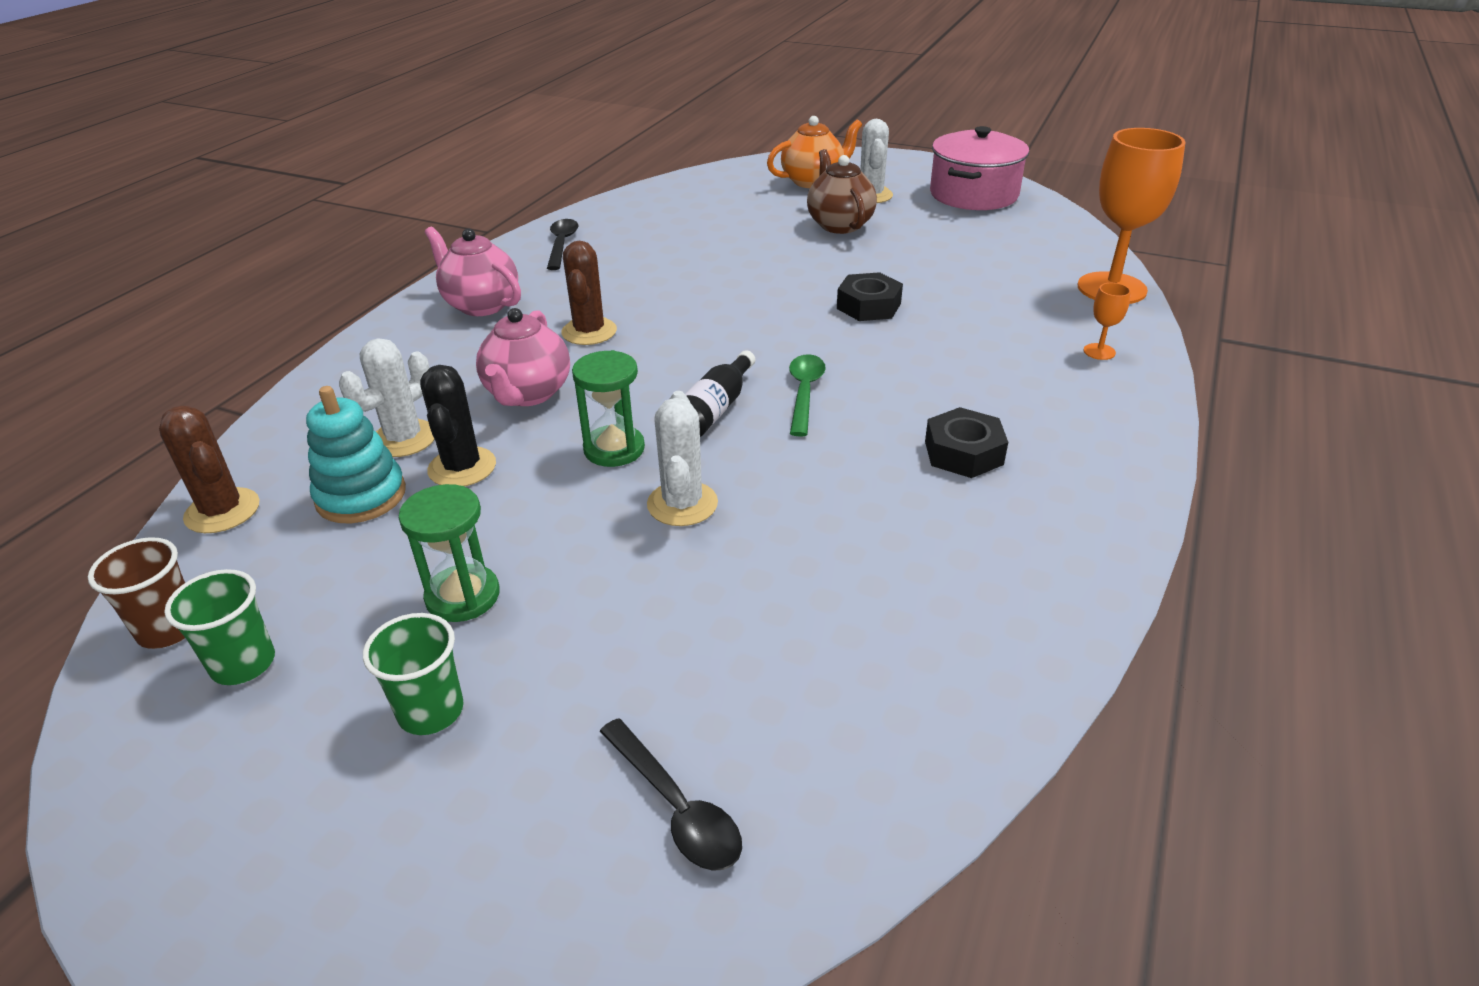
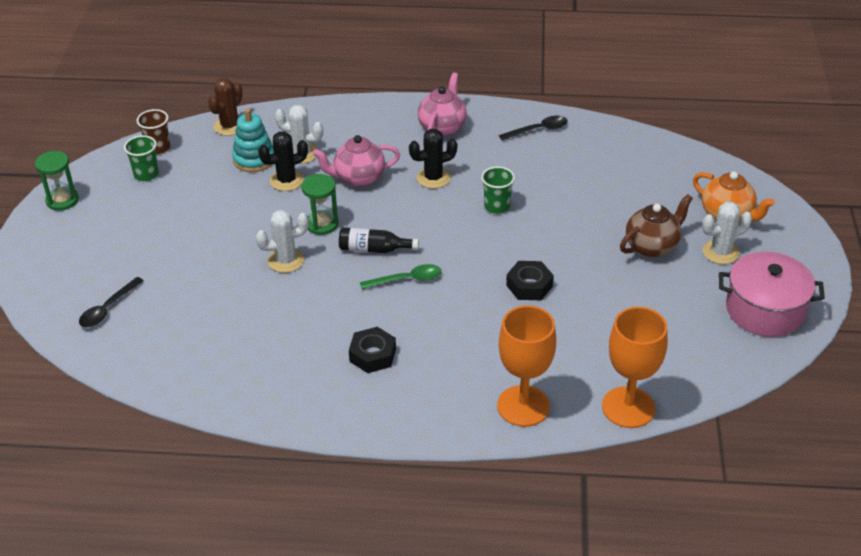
camera: 70 degrees right, 5 degrees up
green cup [363,613,464,735] -> green cup moved to [481,166,515,214]
green hourglass [399,484,500,622] -> green hourglass moved to [35,151,79,211]
brown cactus [562,241,617,345] -> black cactus [409,129,457,189]
orange goblet [1084,283,1131,360] -> orange goblet [497,305,556,427], size x2.40

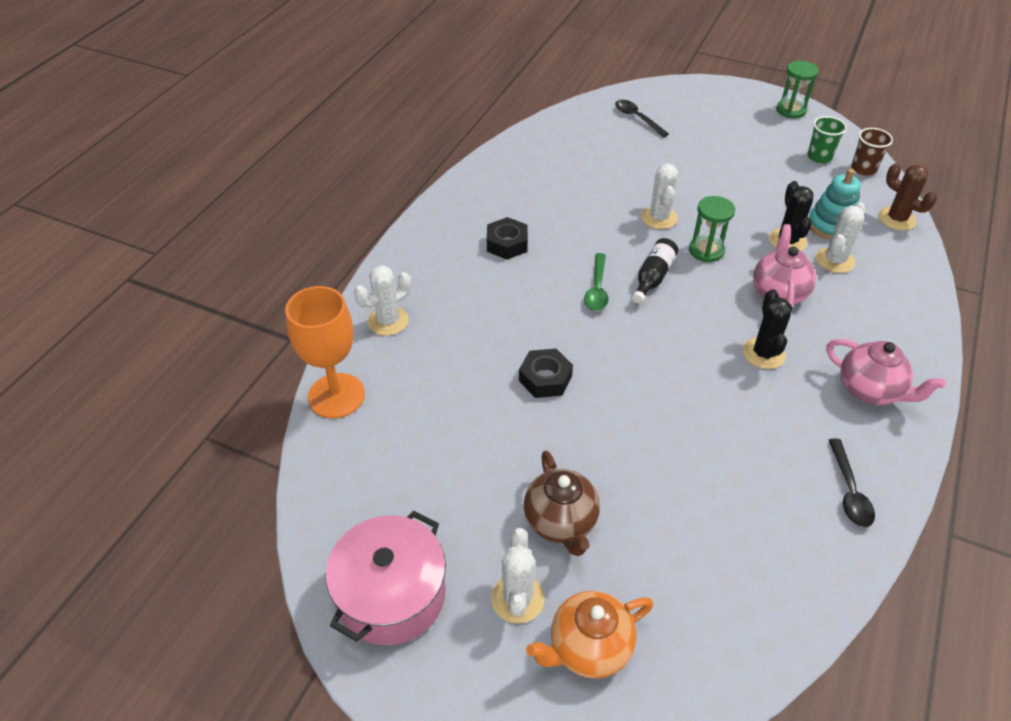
camera: 110 degrees right, 5 degrees up
green cup [481,166,515,214] -> none
orange goblet [497,305,556,427] -> white cactus [354,265,411,336]

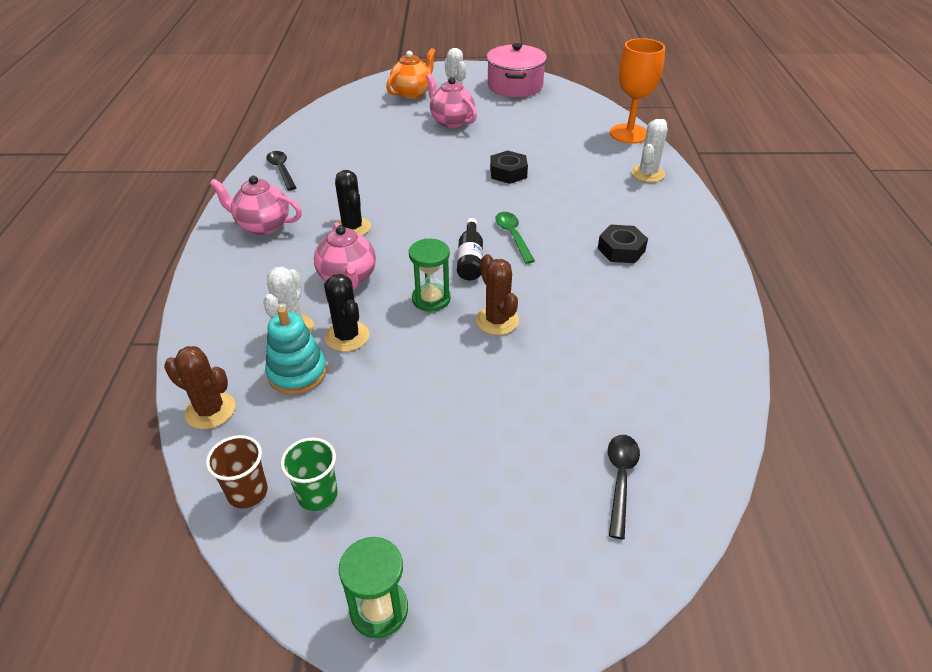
camera: 155 degrees right, 5 degrees down
brown teapot [524,451,600,556] -> pink teapot [426,73,477,128]
black spoon [615,100,669,137] -> black spoon turned 105 degrees counterclockwise [608,435,640,539]
white cactus [641,164,678,229] -> brown cactus [476,254,519,335]

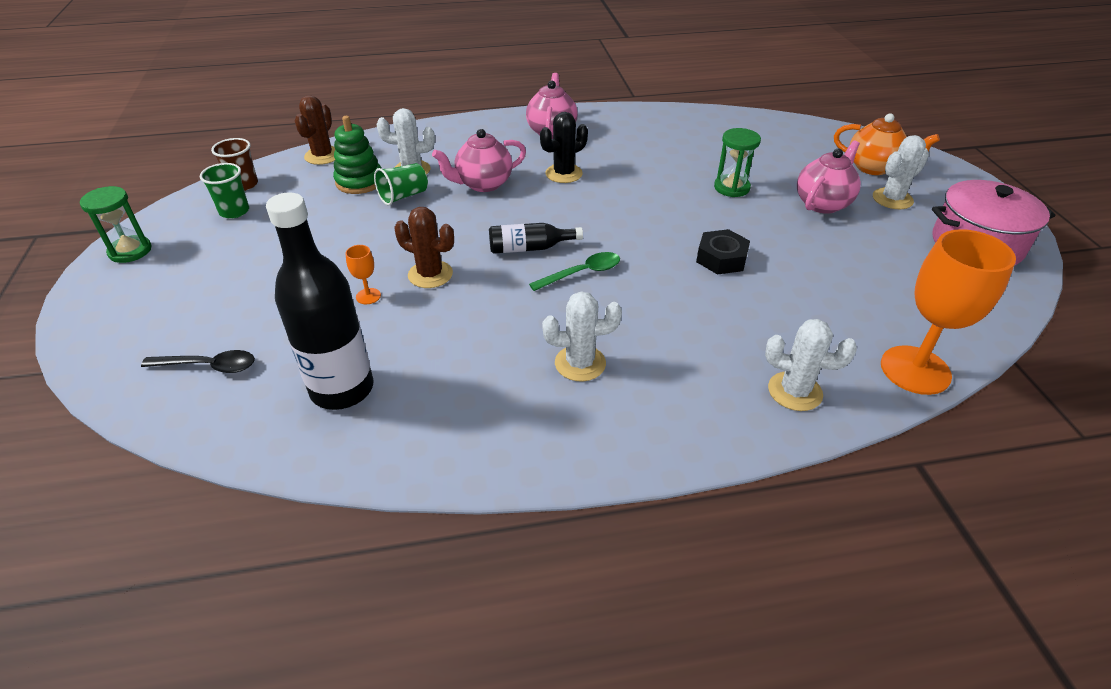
camera: 80 degrees right, 0 degrees up
turquoise stacking toy [265,307,327,394] -> green stacking toy [333,116,382,194]
black spoon [266,151,296,191] -> none
black cactus [324,274,369,352] -> green cup [374,163,428,205]
green hourglass [409,239,451,312] -> green hourglass moved to [714,128,761,197]
brown cactus [476,254,519,335] -> brown cactus turned 60 degrees clockwise [394,207,454,288]
black nut [598,225,648,263] -> white cactus [542,291,622,381]
none -> black bottle [266,192,374,410]
none -> orange goblet [345,245,381,304]

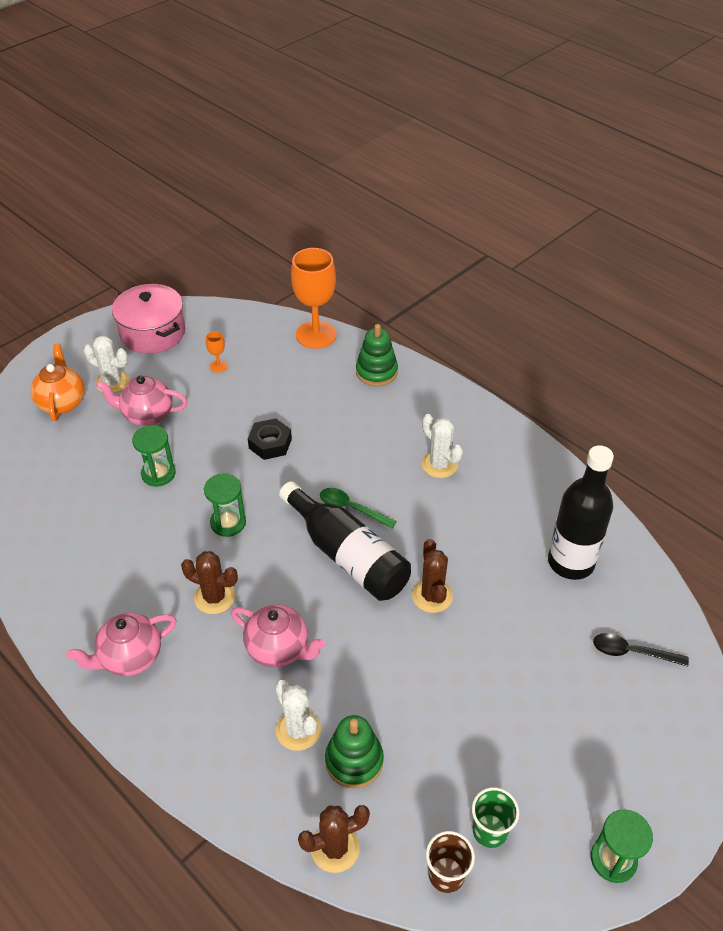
camera: 125 degrees left, 5 degrees up
black spoon [141,350,255,373] -> black spoon turned 45 degrees counterclockwise [593,633,689,667]
orange goblet [345,245,381,304] -> orange goblet moved to [206,331,228,373]
green cup [374,163,428,205] -> none
black bottle [489,223,583,254] -> black bottle [279,481,411,601], size x1.90
black cactus [540,112,588,183] -> brown cactus [181,551,238,614]
white cactus [765,319,857,411] -> green stacking toy [356,324,398,386]
none -> green hourglass [204,473,246,537]

